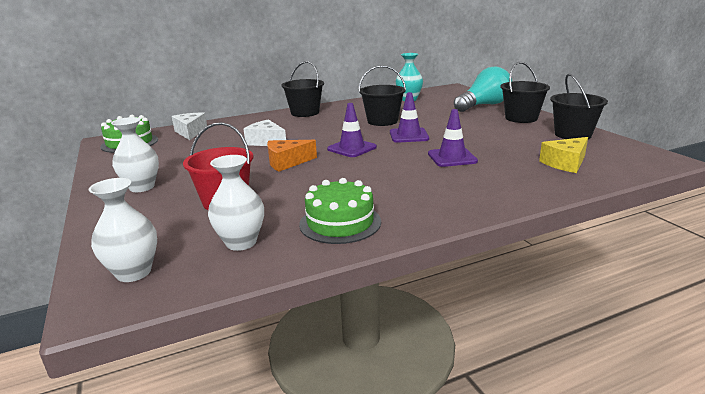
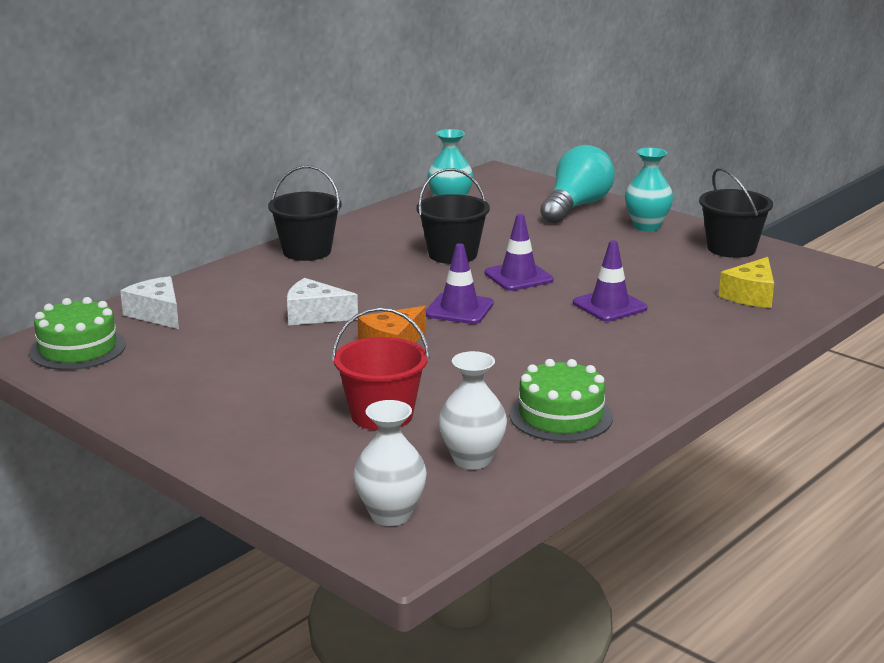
camera: 25 degrees left, 0 degrees up
white vase [111,117,159,192] -> none
black bucket [500,62,550,123] -> turquoise vase [625,148,673,232]

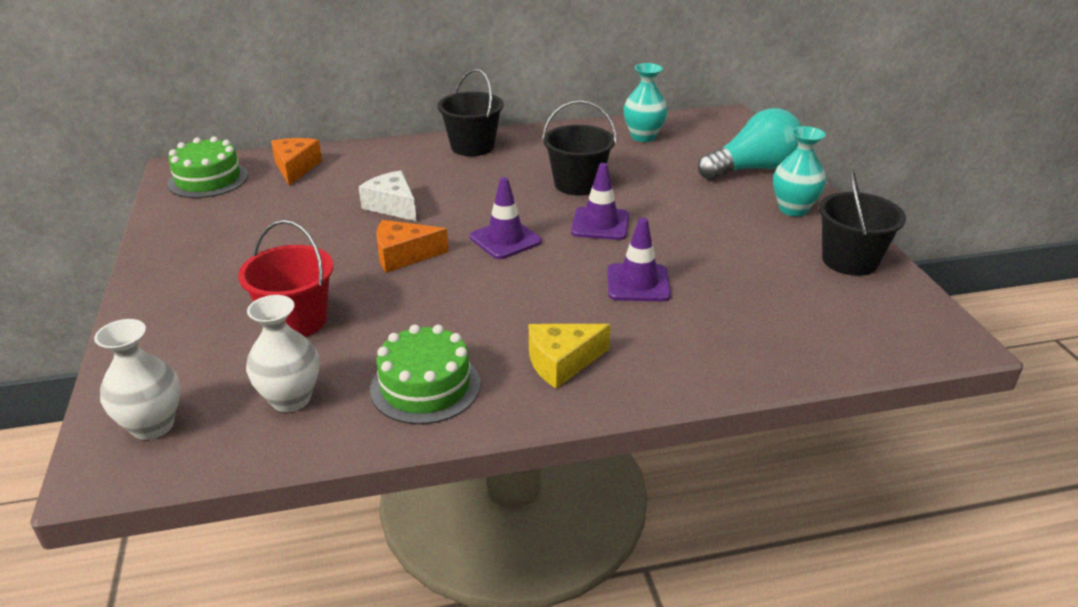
camera: 35 degrees right, 10 degrees up
white cheese [120,276,179,329] -> orange cheese [271,138,322,186]
yellow cheese [719,257,774,308] -> yellow cheese moved to [529,324,611,389]

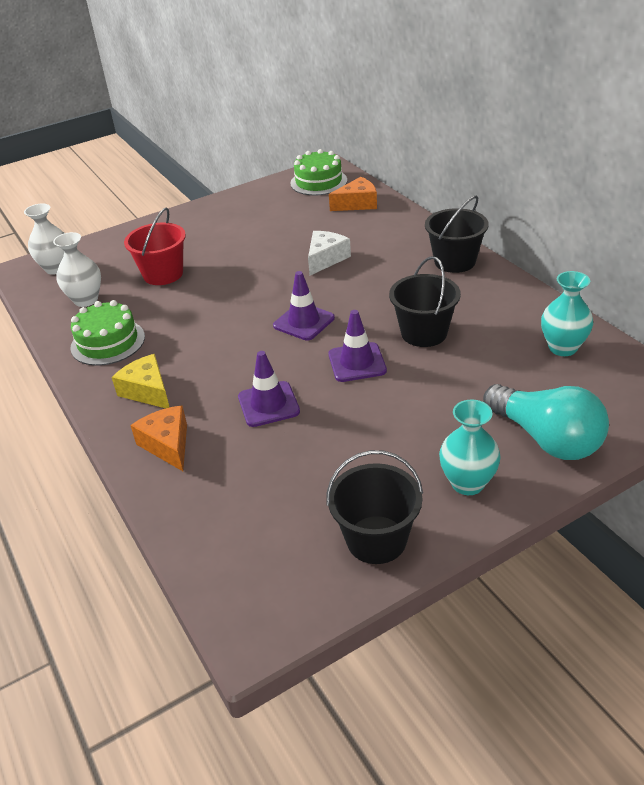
camera: 75 degrees right, 5 degrees up
orange cheese [377,220,449,273] -> orange cheese moved to [130,406,187,471]

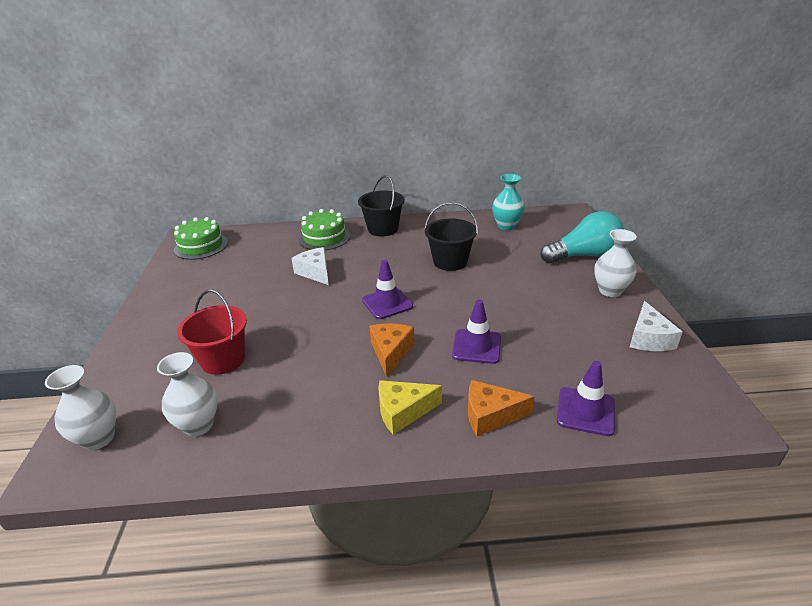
camera: 65 degrees left, 5 degrees down
green cake [70,300,145,366] -> green cake moved to [299,209,350,250]
black bucket [326,450,423,564] -> white cheese [630,301,683,351]
purple traffic cone [328,310,387,382] -> purple traffic cone moved to [557,361,615,436]
orange cheese [329,177,377,211] -> orange cheese moved to [369,323,415,377]
turquoise vase [439,400,501,495] -> white vase [594,229,637,297]

